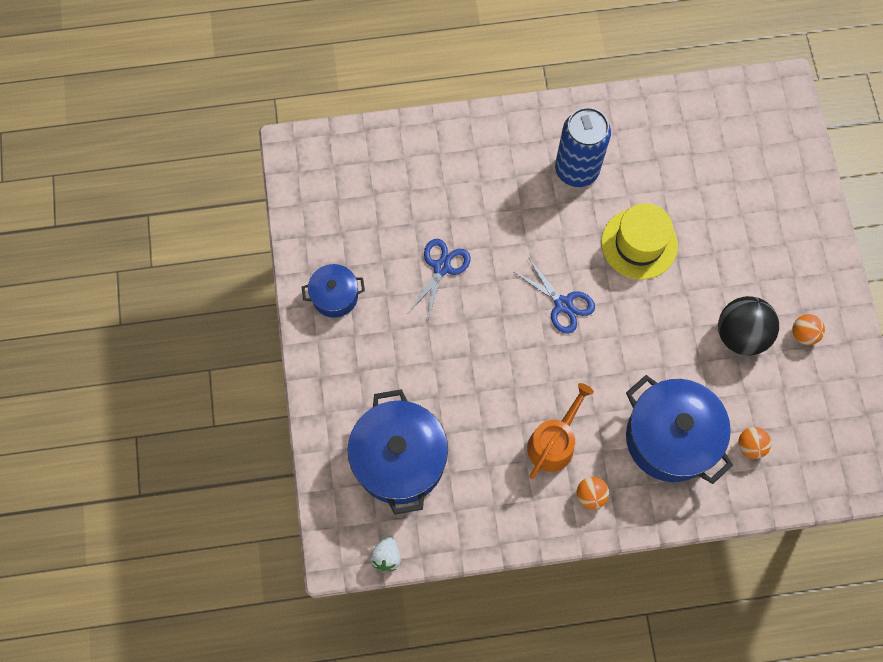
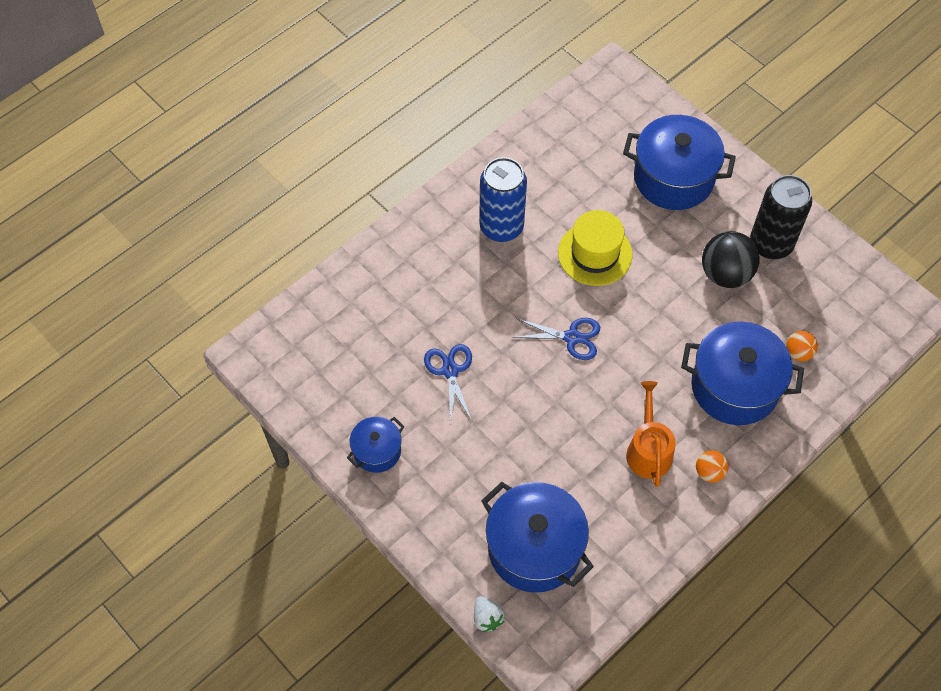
camera: 35 degrees left, 10 degrees down
white strawberry [370,535,401,571] -> white strawberry moved to [474,596,505,632]
orange ball [792,314,825,345] -> black can [750,175,812,259]
none -> blue pot [623,115,736,210]

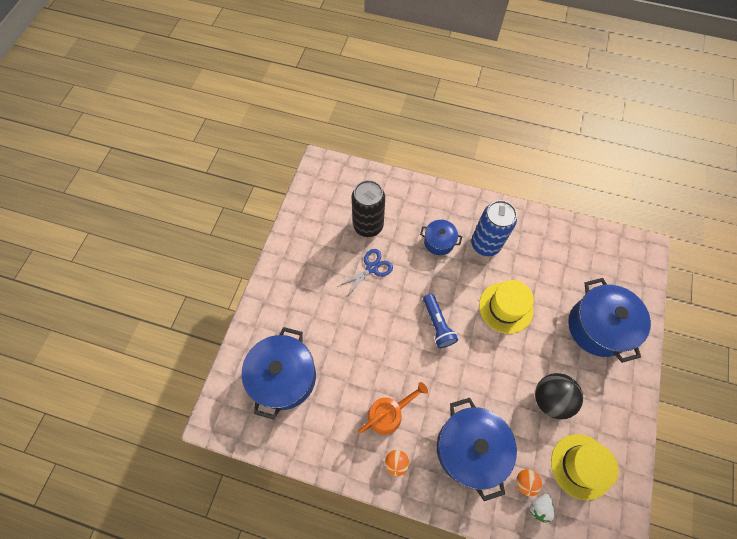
camera: 60 degrees right, 5 degrees up
blue pot [347,417,404,473] -> blue pot moved to [420,220,462,255]
white strawberry [474,596,505,632] -> white strawberry moved to [530,494,554,523]
blue scissors [513,318,600,360] -> blue flashlight [423,294,458,348]
black can [750,175,812,259] -> black can moved to [352,180,385,237]
none -> yellow hat [551,434,619,500]

